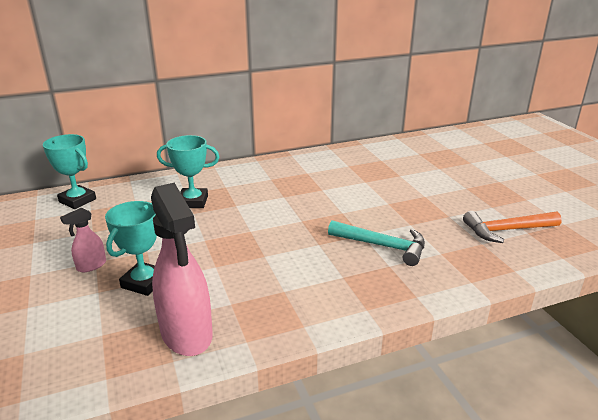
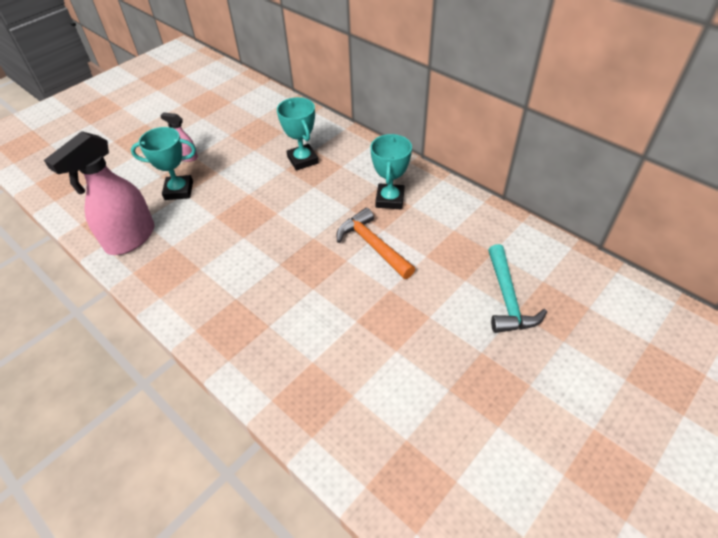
camera: 65 degrees right, 20 degrees up
turquoise trophy [43,134,96,209] -> turquoise trophy moved to [370,134,412,209]
turquoise hammer [328,220,425,266] -> turquoise hammer moved to [488,244,547,333]
orange hammer [463,211,562,243] -> orange hammer moved to [337,208,415,279]

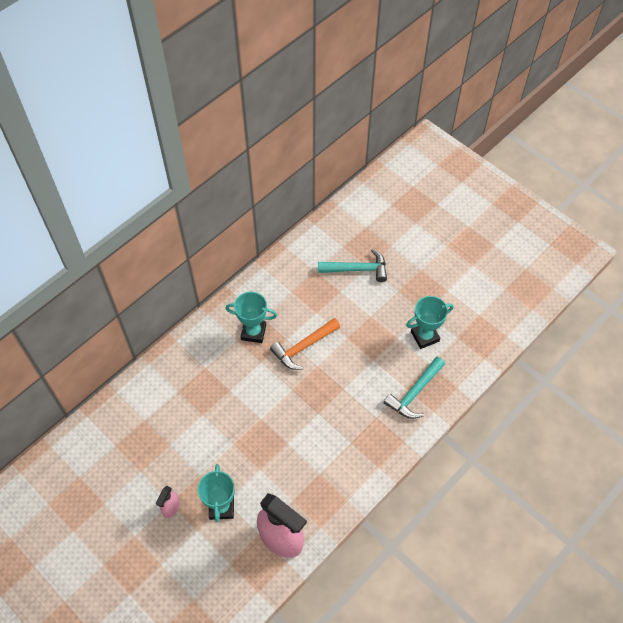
camera: 90 degrees left, 10 degrees up
turquoise trophy [277,97,319,171] -> turquoise trophy moved to [406,296,453,349]
none -> turquoise hammer [383,357,445,419]

